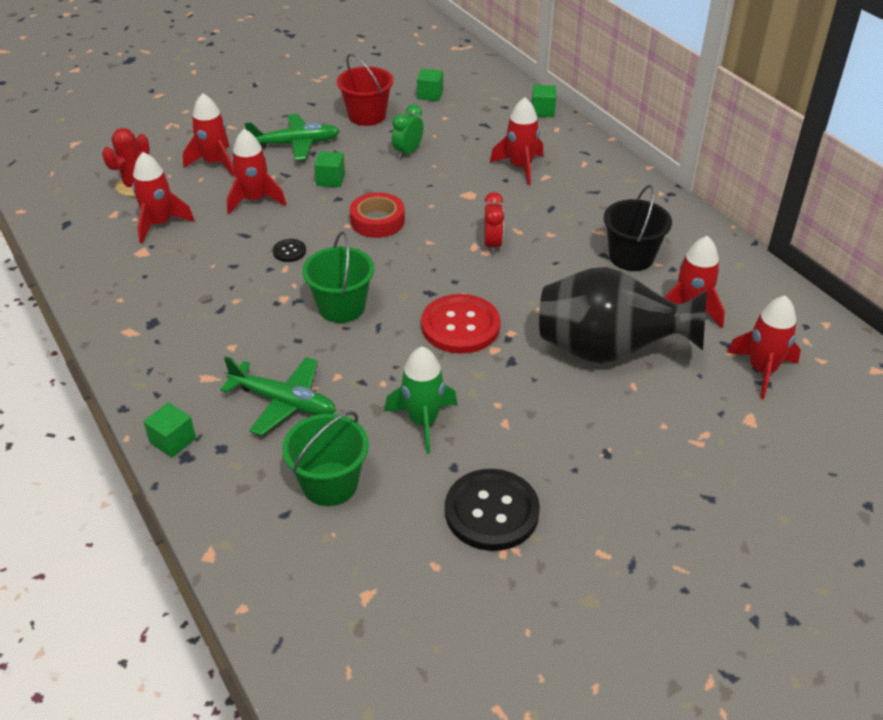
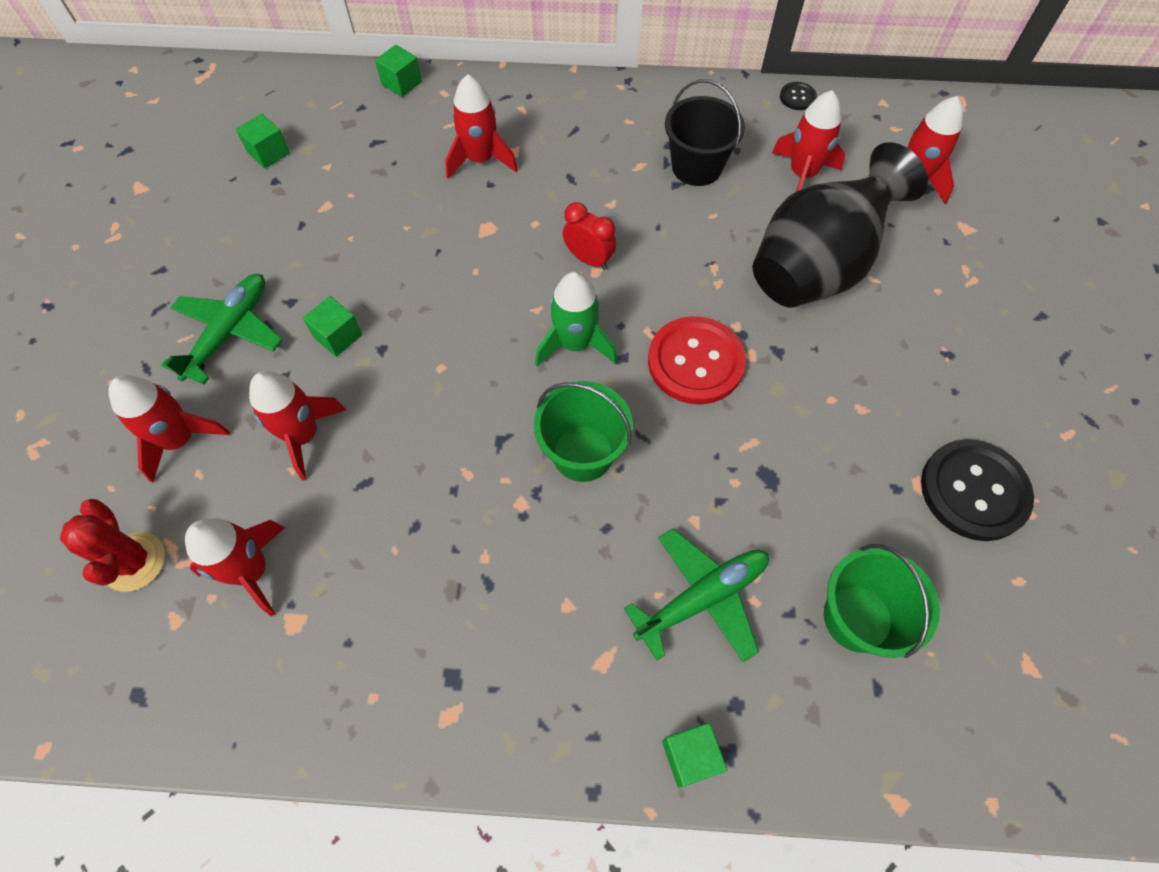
camera: 55 degrees left, 20 degrees up
black button [273,239,306,262] -> black button moved to [780,82,817,110]
red bucket [337,54,394,126] -> none
red tape [350,192,405,238] -> none
green rocket [385,346,457,454] -> green rocket moved to [535,272,617,366]
green clock [392,104,424,159] -> none

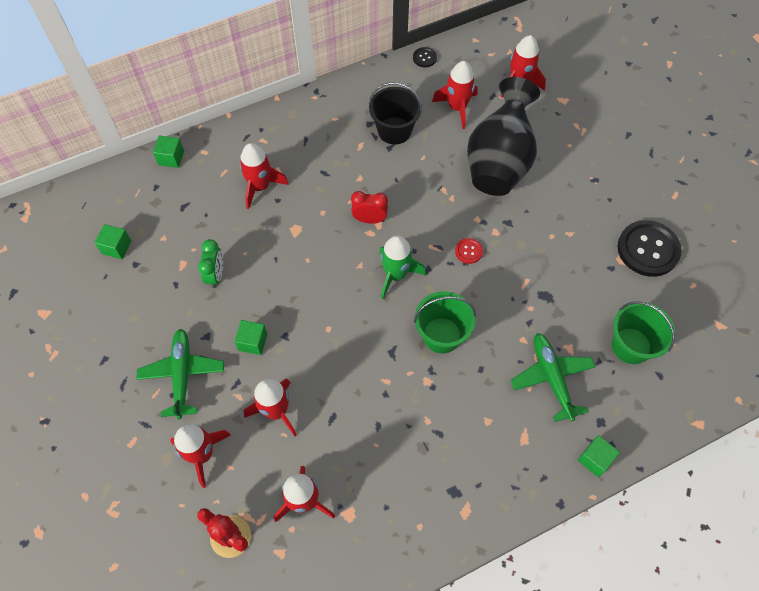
camera: 30 degrees left, 0 degrees up
green plane [624,528,769,662] -> green plane turned 45 degrees counterclockwise [511,333,595,422]
red button [648,316,746,405] -> red button [455,238,483,264], size x0.45
none -> green clock [198,239,223,288]

